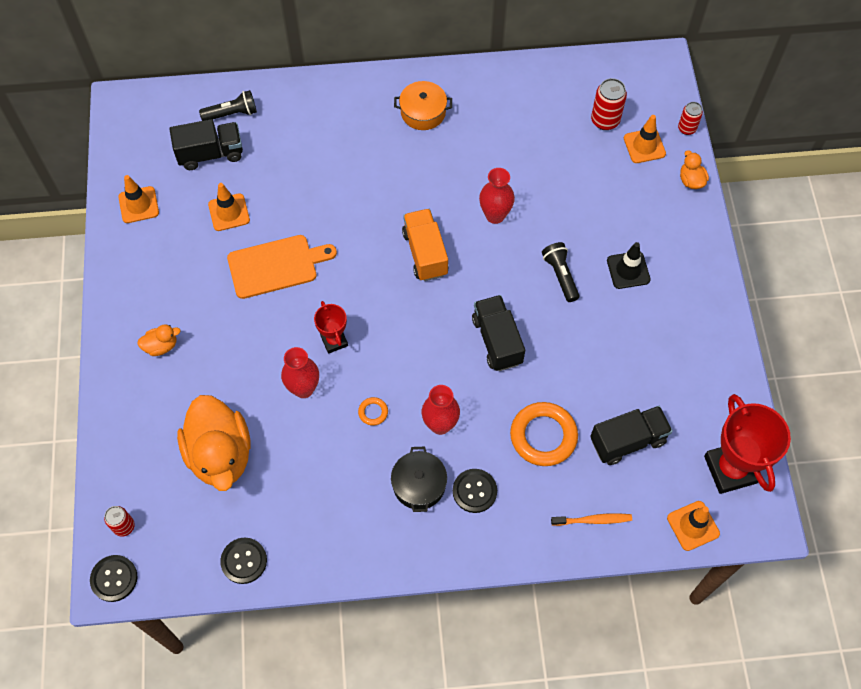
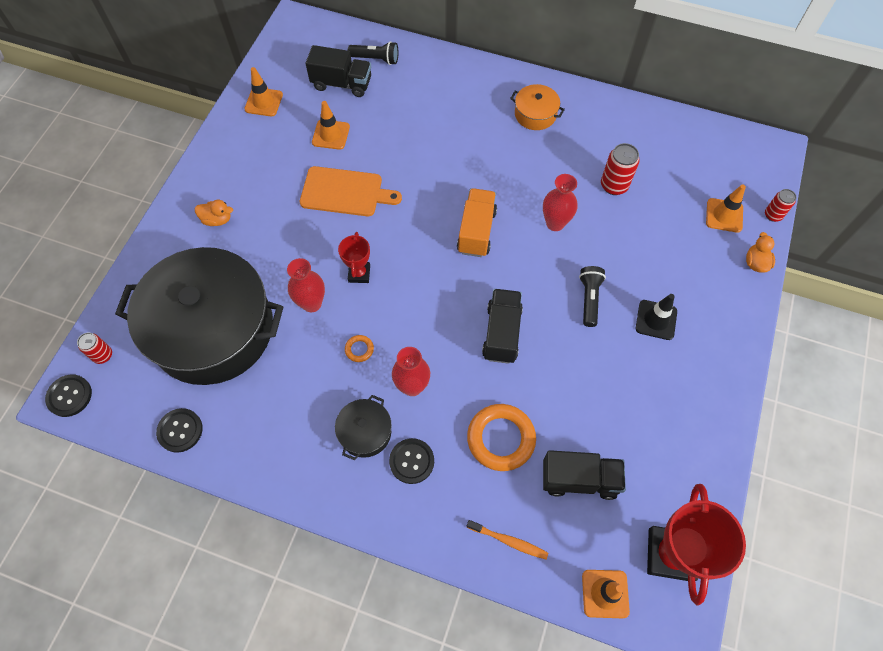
camera: 25 degrees right, 0 degrees up
orange duck [177,395,251,491] -> black pot [115,247,283,385]
red can [591,78,627,130] -> red can moved to [601,143,640,195]

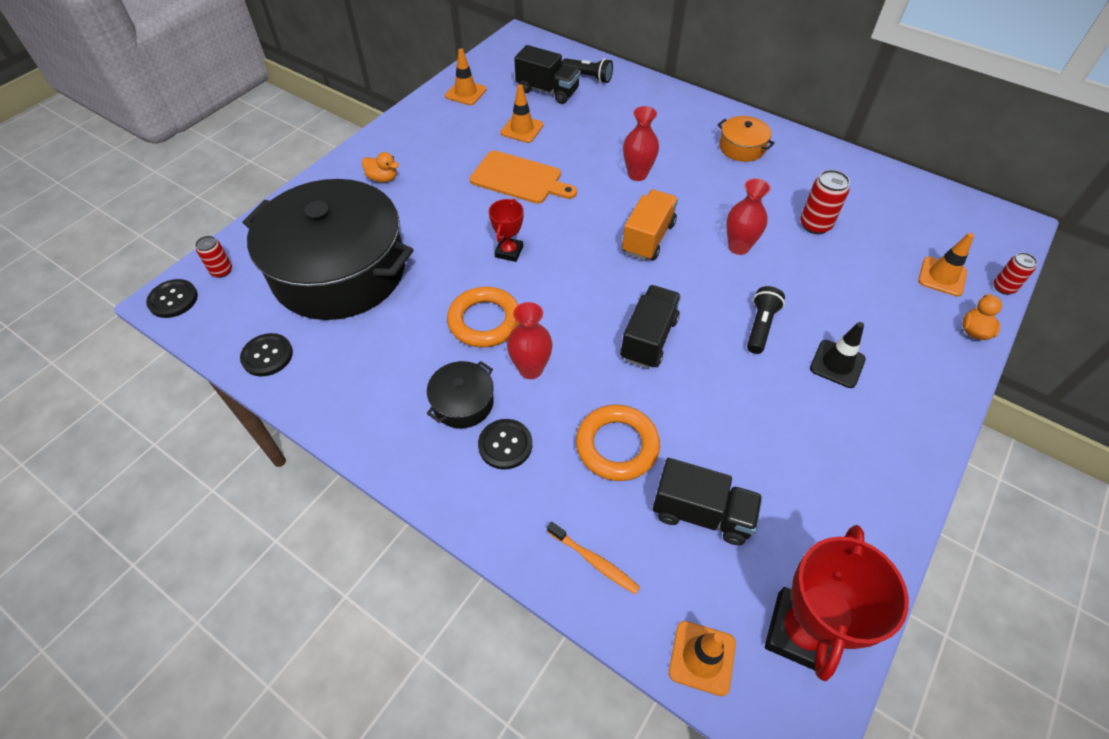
camera: 15 degrees right, 10 degrees down
red vase [287,258,325,312] -> red vase moved to [623,106,659,181]
orange ring [345,335,374,362] -> orange ring [447,287,519,347], size x2.23

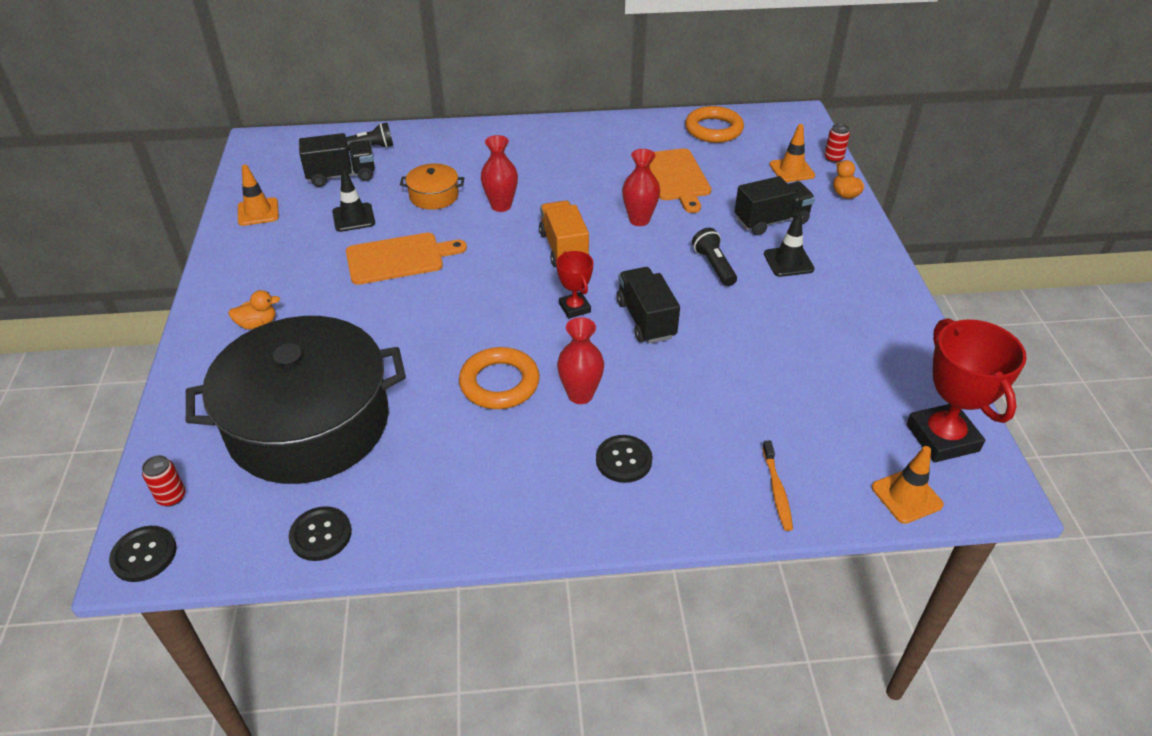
camera: 40 degrees left, 10 degrees down
black pot [427,361,494,428] -> none
red trophy [489,199,524,262] -> red trophy moved to [556,251,593,319]
orange traffic cone [501,84,543,143] -> black traffic cone [332,170,375,232]
orange toothbrush [547,522,640,594] -> orange toothbrush turned 90 degrees clockwise [762,441,793,531]
orange ring [576,405,660,481] -> orange ring moved to [685,106,744,143]
black truck [652,458,763,545] -> black truck moved to [734,176,815,235]
orange pot [718,116,775,162] -> orange pot moved to [400,163,464,210]
red can [800,170,850,234] -> orange cutting board [650,148,711,213]

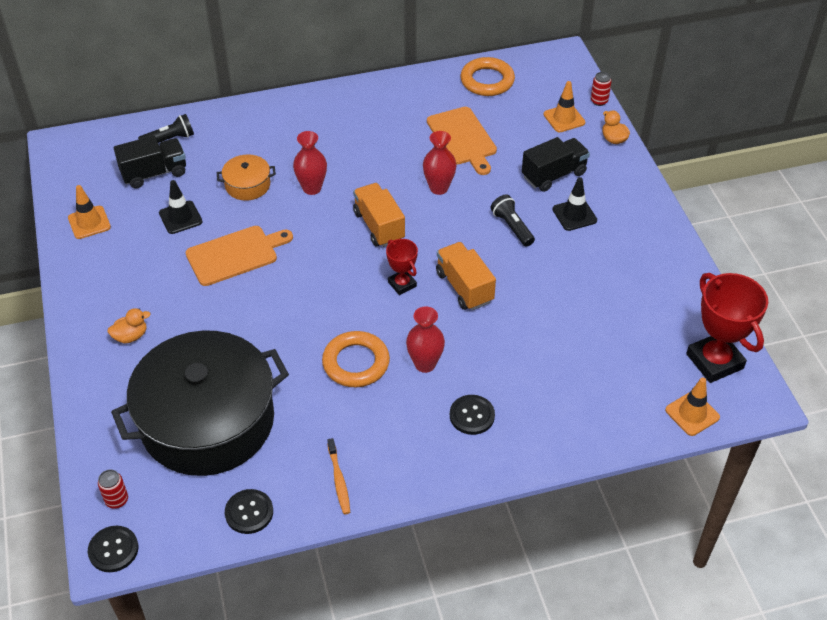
camera: 10 degrees left, 5 degrees up
black truck [616,267,680,343] -> orange truck [436,242,496,310]
orange toothbrush [762,441,793,531] -> orange toothbrush moved to [327,438,350,514]

